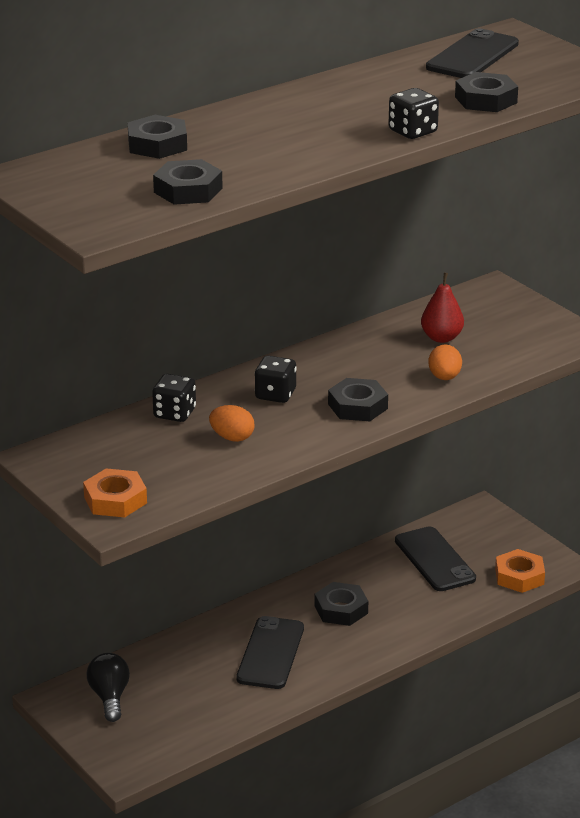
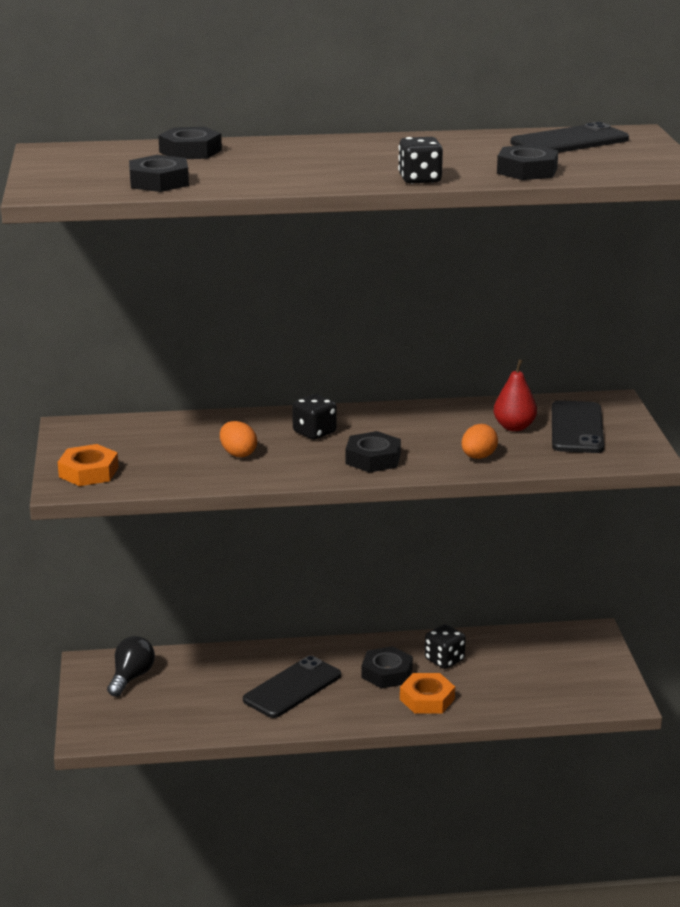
camera: 30 degrees right, 5 degrees down
black dice [152,374,196,422] -> black dice moved to [425,624,466,669]
black phone [395,526,476,591] -> black phone moved to [552,400,604,453]
orange nut [495,549,545,593] -> orange nut moved to [400,673,455,714]

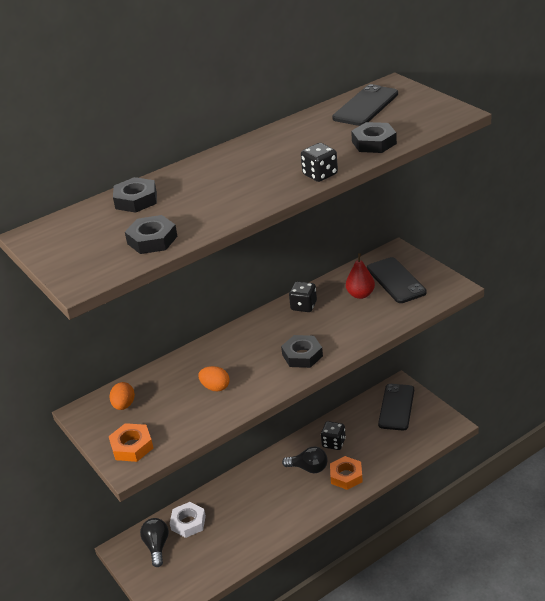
camera: 25 degrees left, 10 degrees up
black phone [243,656,341,718] -> black phone moved to [378,384,414,431]
black dice [292,394,337,440] -> black dice moved to [289,281,317,312]
black nut [361,646,413,688] -> black light bulb [282,447,328,473]
orange egg [461,424,498,459] -> orange egg moved to [110,382,135,410]
none -> white nut [170,502,206,538]

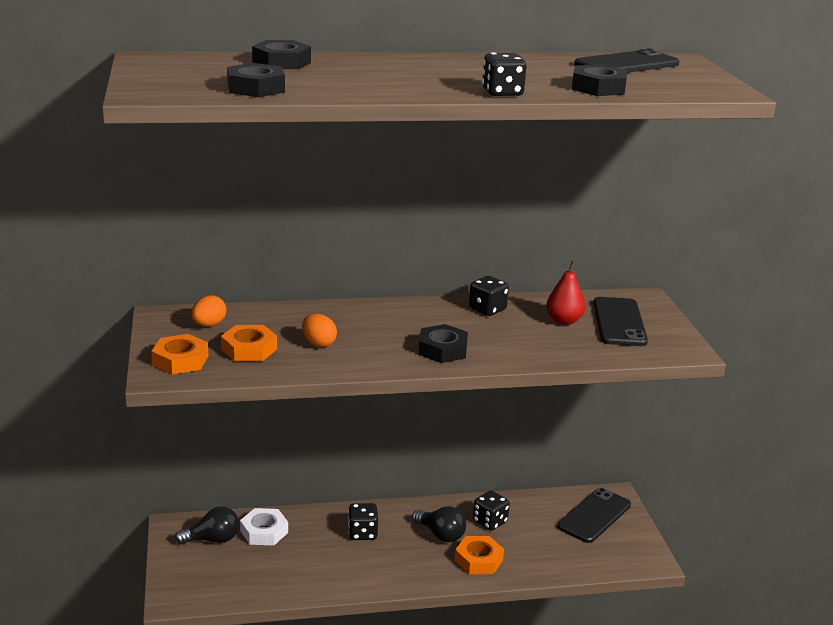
camera: 20 degrees right, 10 degrees down
black light bulb [140,518,169,567] -> black light bulb turned 60 degrees clockwise [175,506,239,544]
none -> orange nut [221,325,277,361]
none -> black dice [348,503,378,540]

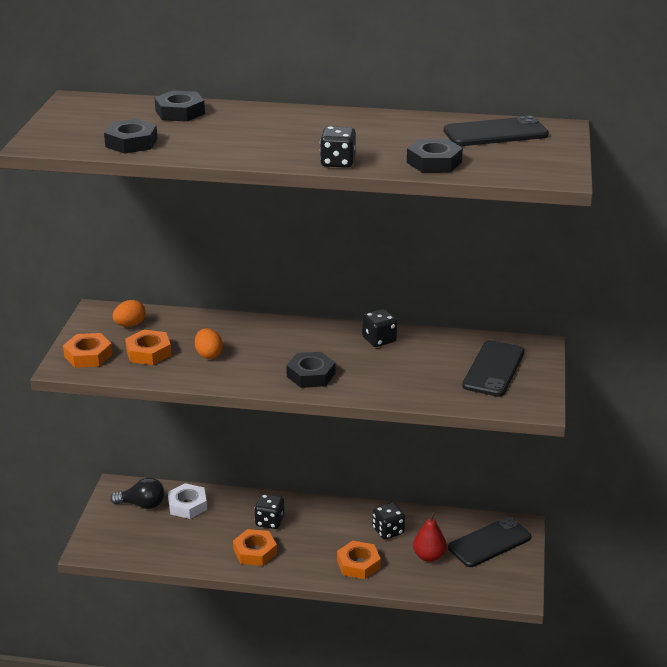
camera: 20 degrees right, 5 degrees up
black light bulb [412,506,466,542] -> none
red pear [546,261,586,325] -> red pear moved to [413,511,447,562]
none -> orange nut [233,529,277,566]

